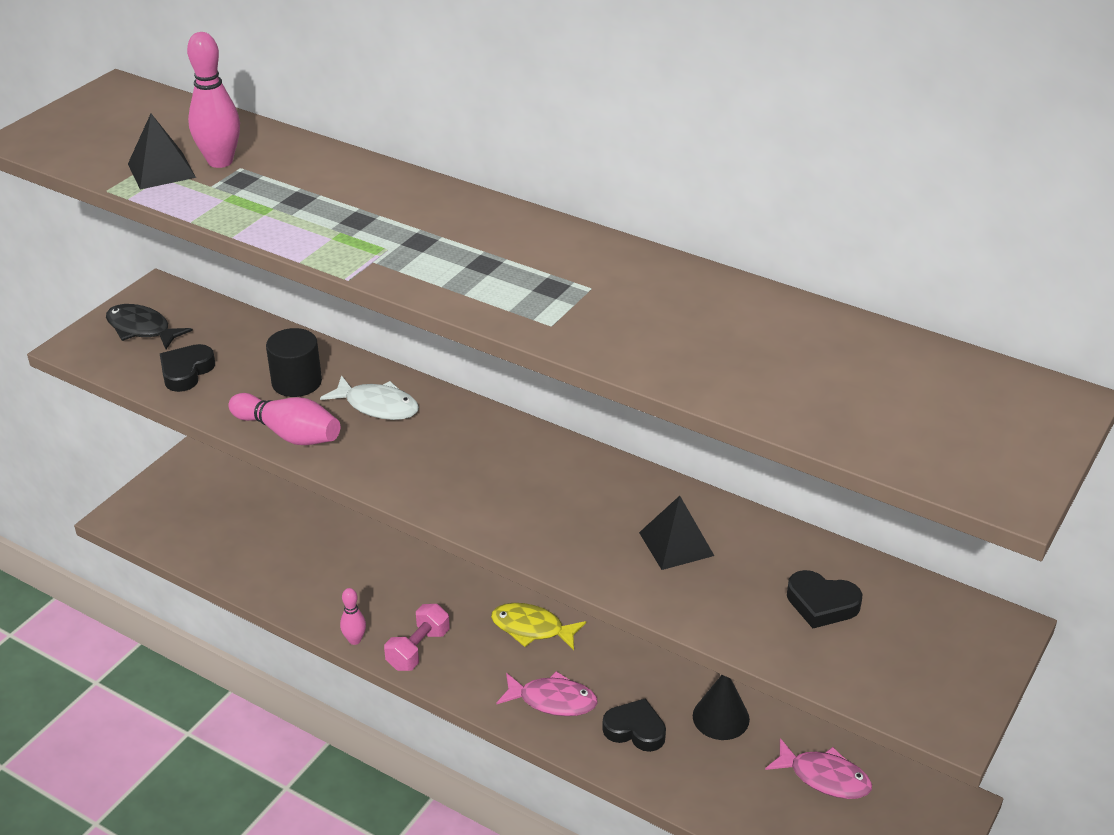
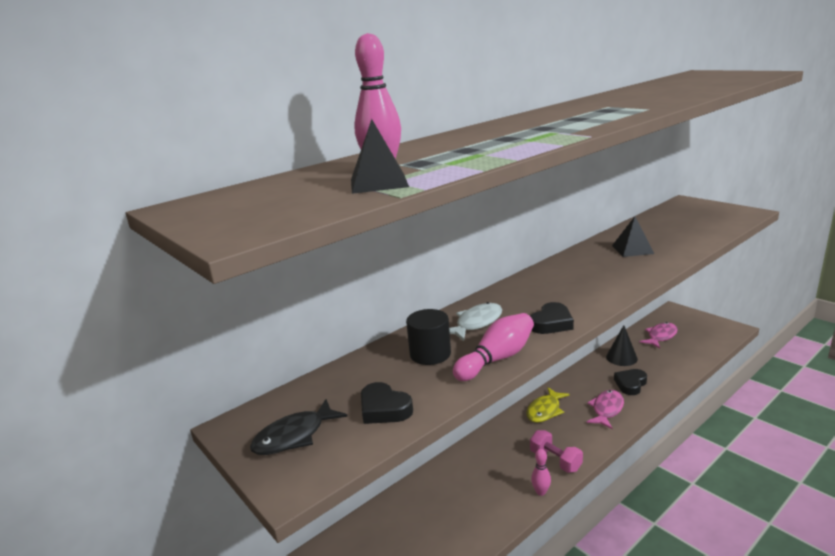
camera: 70 degrees left, 15 degrees down
black heart [787,570,862,628] -> black heart moved to [530,302,574,334]

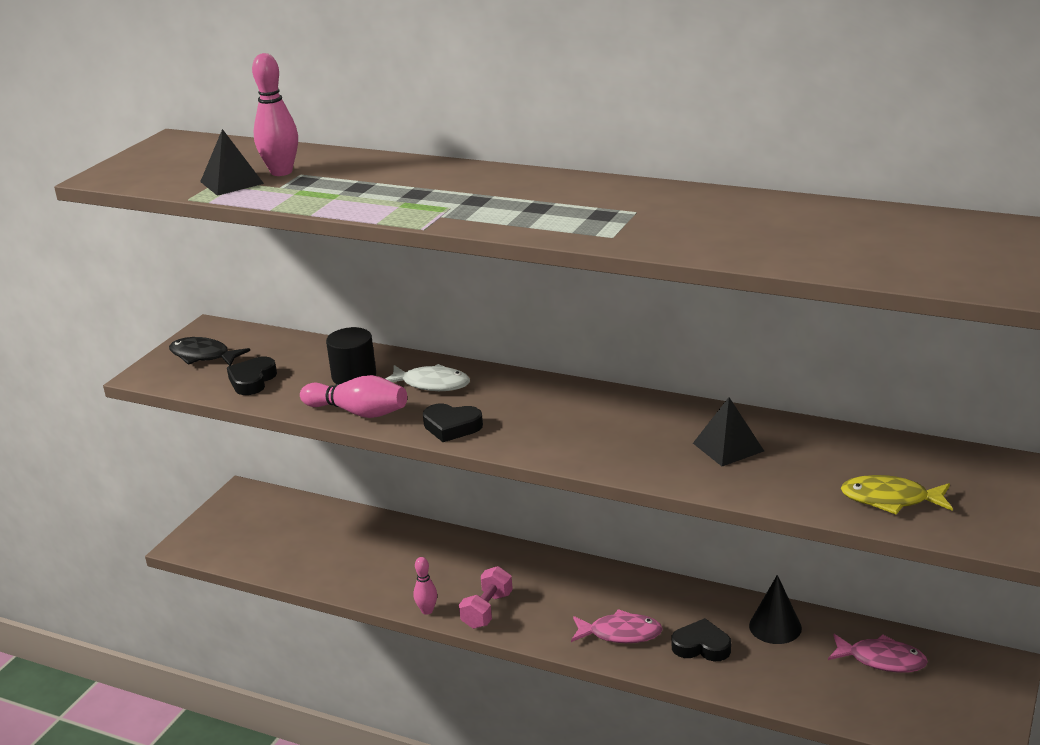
camera: 65 degrees right, 5 degrees up
yellow fish [526,387,569,423] -> yellow fish moved to [841,475,953,515]

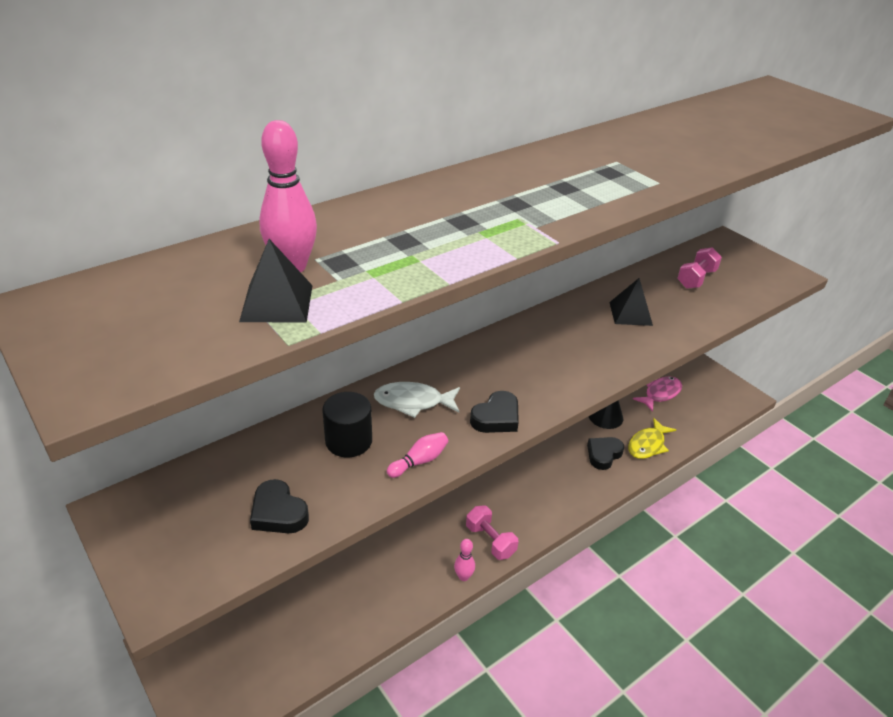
camera: 65 degrees left, 10 degrees up
black fish [169,337,250,366] -> none
pink bowling pin [300,375,407,418] -> pink bowling pin [387,432,448,478], size x0.59
white fish [385,364,470,391] -> white fish turned 135 degrees counterclockwise [374,382,460,418]
pink fish [571,609,663,643] -> none
yellow fish [841,475,953,515] -> yellow fish moved to [628,418,676,459]
none -> pink dumbbell [677,247,722,289]

